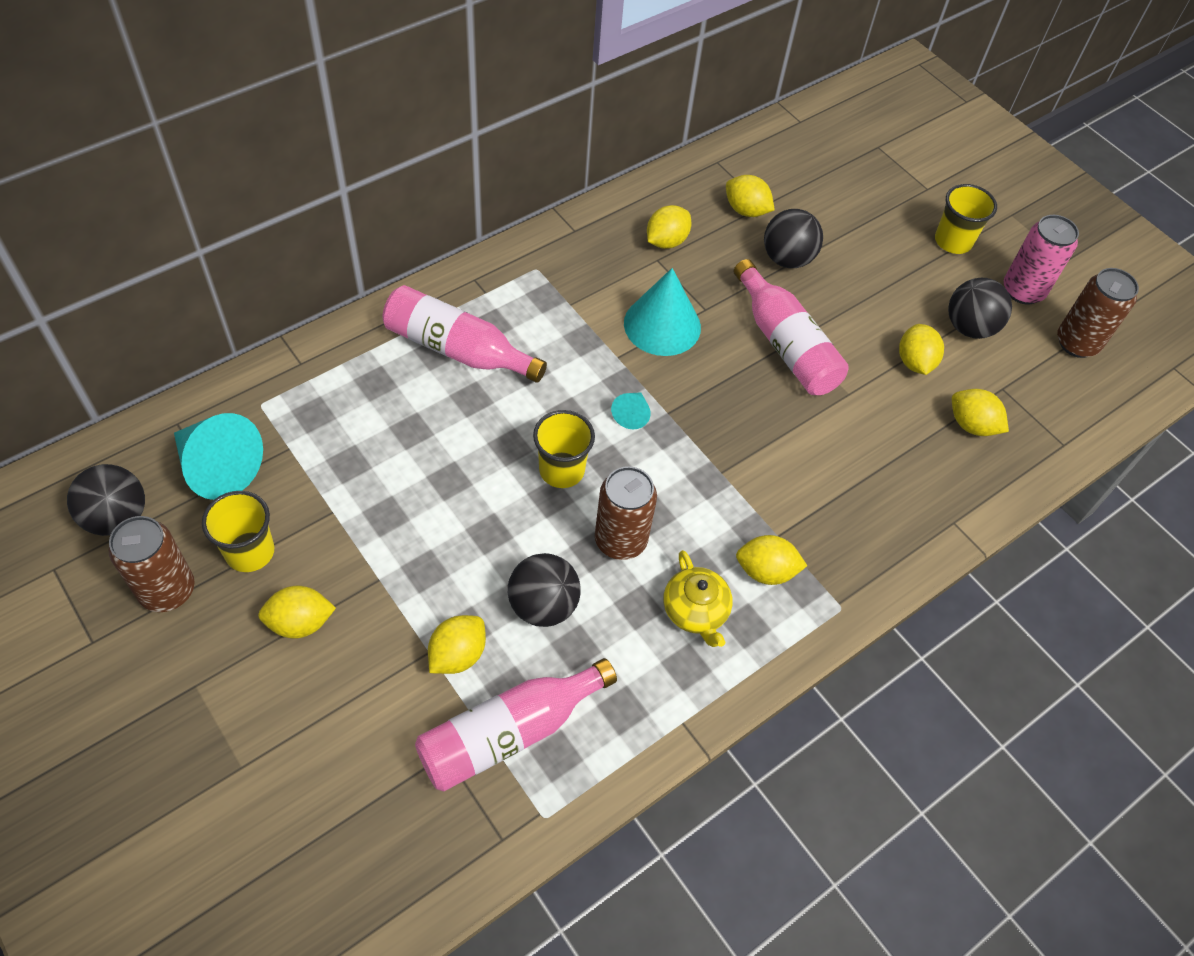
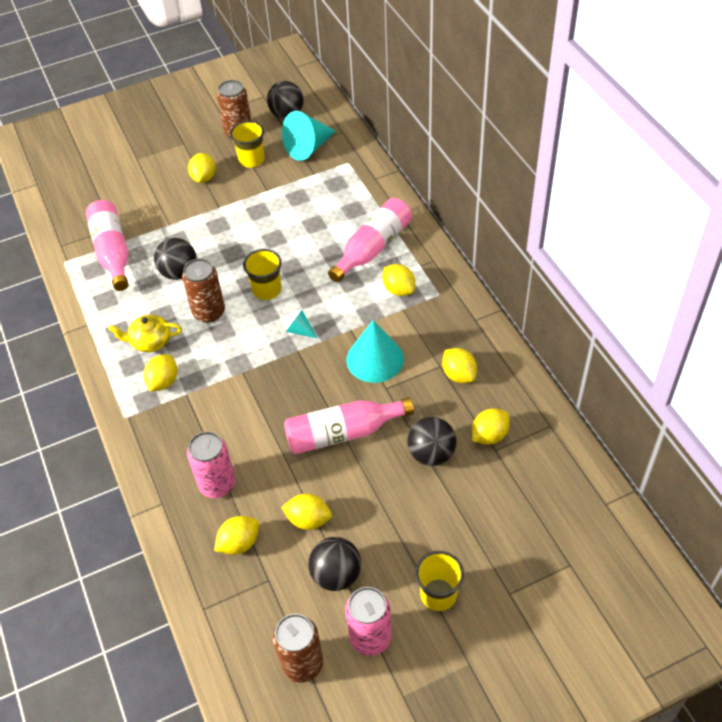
camera: 110 degrees right, 5 degrees down
yellow lemon [428,615,486,674] -> yellow lemon moved to [383,264,415,296]
none -> pink can [187,432,236,498]

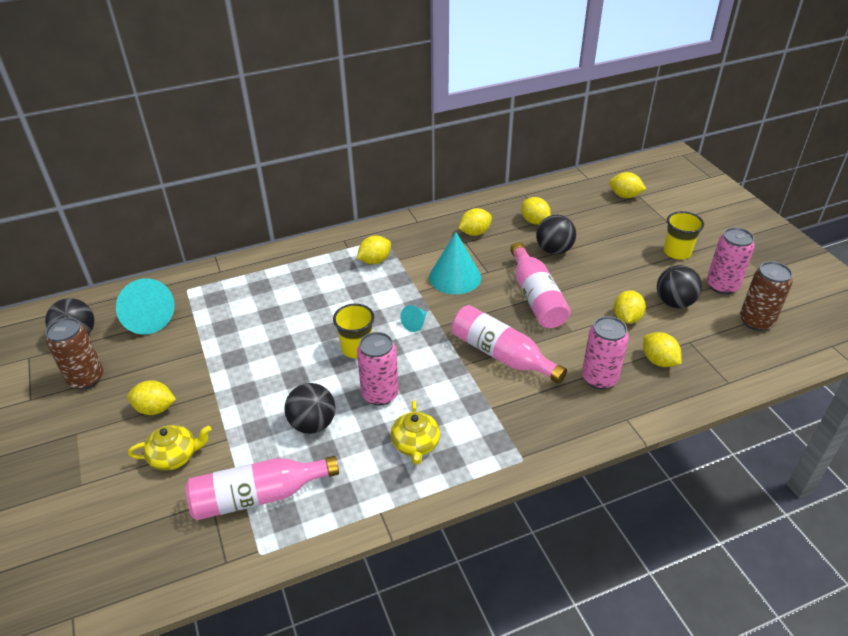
camera: 90 degrees left, 10 degrees down
yellow lemon [144,354,177,391] -> yellow lemon moved to [609,172,646,198]
brown can [182,258,225,323] -> pink can [357,332,399,406]
yellow cup [230,121,265,168] -> none
pink bottle [328,198,412,282] -> pink bottle moved to [452,305,567,384]
none -> yellow teapot [128,425,211,471]

